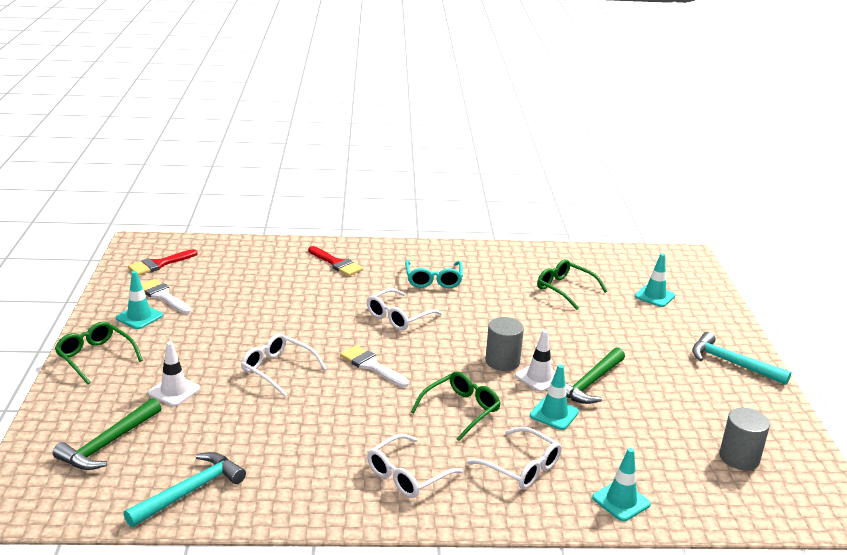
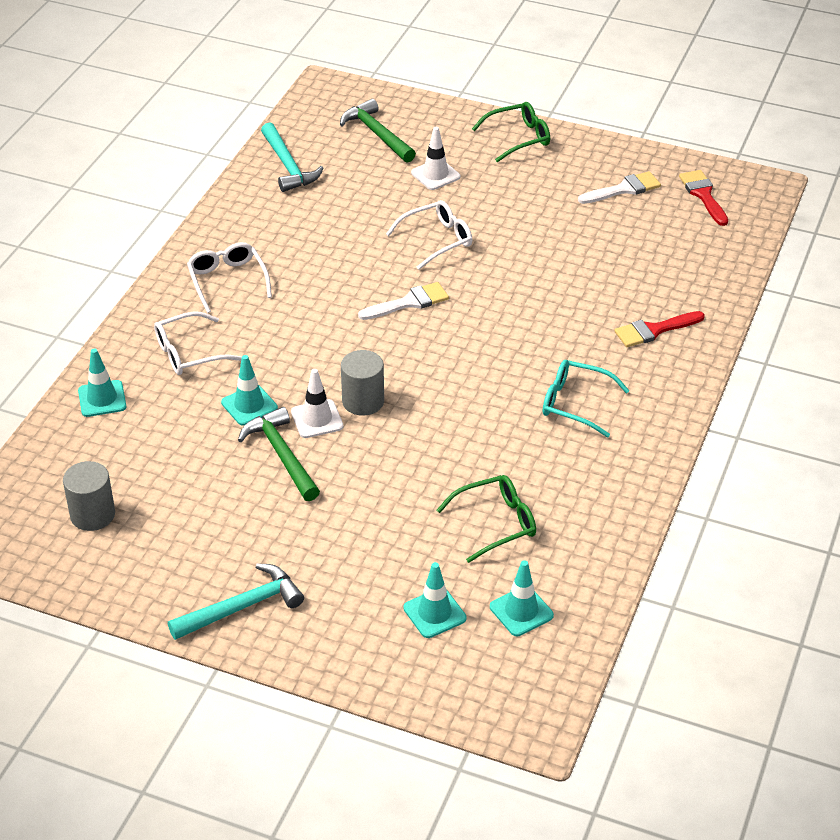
camera: 115 degrees right, 15 degrees up
turquoise traffic cone [116,271,163,329] -> turquoise traffic cone moved to [490,560,554,636]
white glasses [367,288,442,330] -> none
green glasses [411,371,501,441] -> none

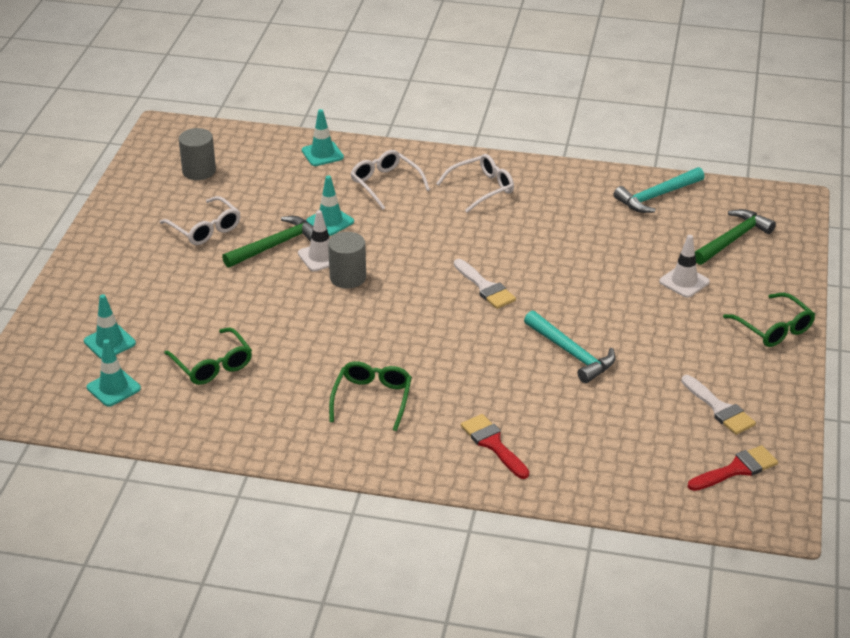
camera: 80 degrees right, 5 degrees down
turquoise hammer [168,563,304,640] -> turquoise hammer moved to [524,311,616,383]
white glasses [386,200,472,270] -> white glasses moved to [160,196,241,245]
turquoise glasses [543,360,630,437] -> green glasses [329,361,412,431]

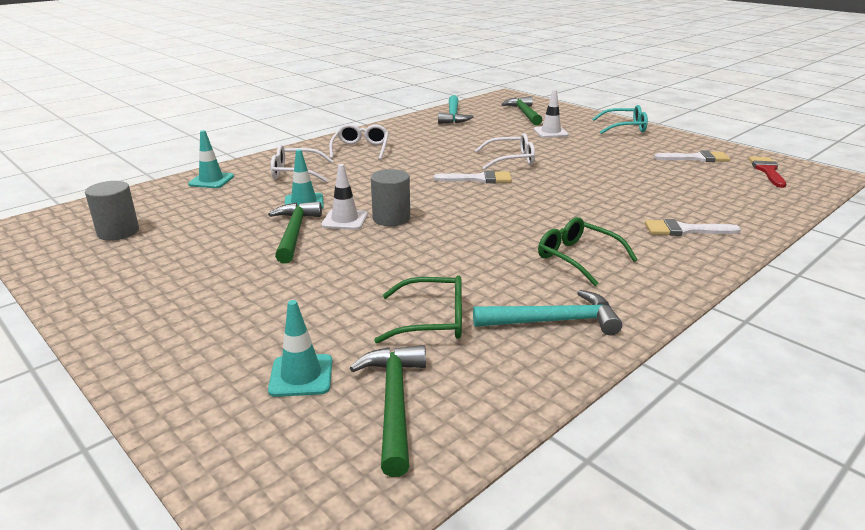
camera: 55 degrees left, 10 degrees down
turquoise traffic cone [87,339,141,407] -> green hammer [350,345,426,477]
white glasses [160,196,241,245] -> white glasses moved to [475,133,535,170]
red brush [461,414,529,479] -> white brush [645,219,741,236]
turquoise hammer [524,311,616,383] -> turquoise hammer moved to [473,290,622,335]
green glasses [723,293,815,347] -> turquoise glasses [592,105,648,134]

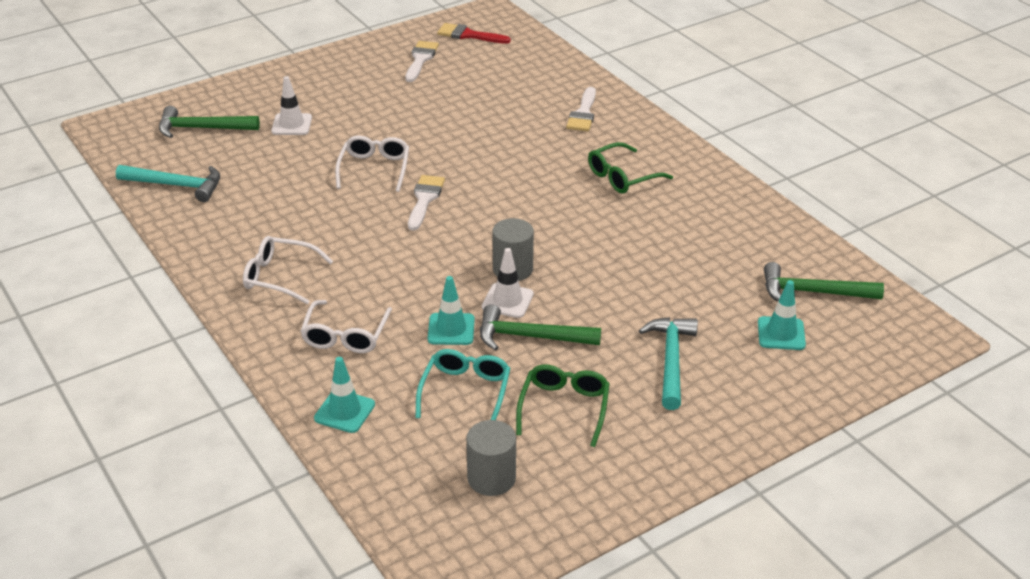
camera: 80 degrees left, 10 degrees up
green glasses [374,275,462,343] -> green glasses moved to [516,364,610,447]
turquoise hammer [473,290,622,335] -> turquoise hammer moved to [639,317,698,410]
turquoise glasses [592,105,648,134] -> turquoise glasses moved to [415,349,510,420]

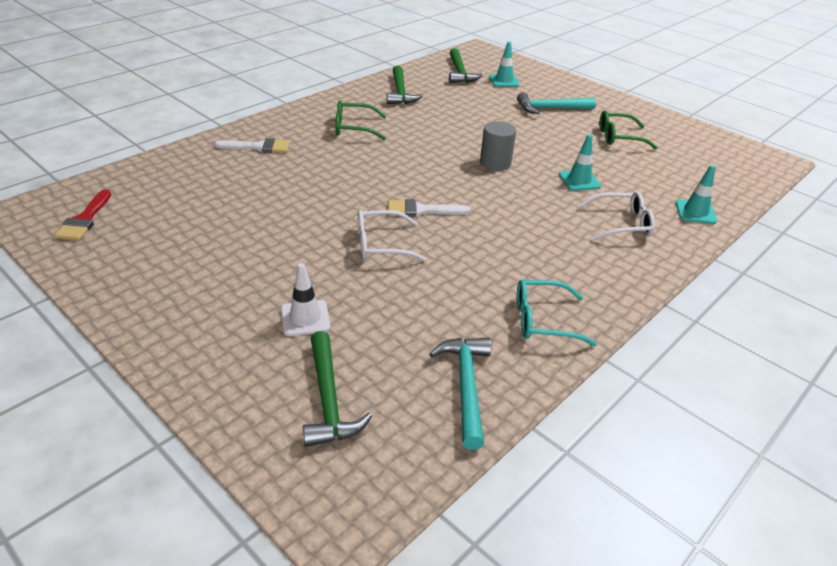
camera: 105 degrees left, 0 degrees up
white glasses [243,236,333,304] -> none
white brush [405,41,439,82] -> none
turquoise glasses [415,349,510,420] -> turquoise glasses moved to [517,279,597,346]
grey cylinder [466,420,516,496] -> none
green hammer [480,304,601,351] -> green hammer moved to [387,66,423,104]
white traffic cone [482,248,534,318] -> none
green glasses [588,142,673,194] -> green glasses turned 135 degrees clockwise [335,101,386,140]

